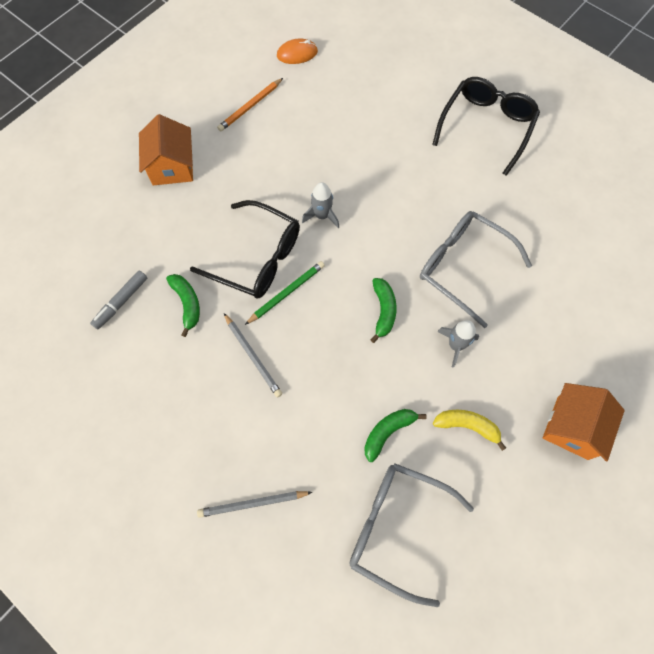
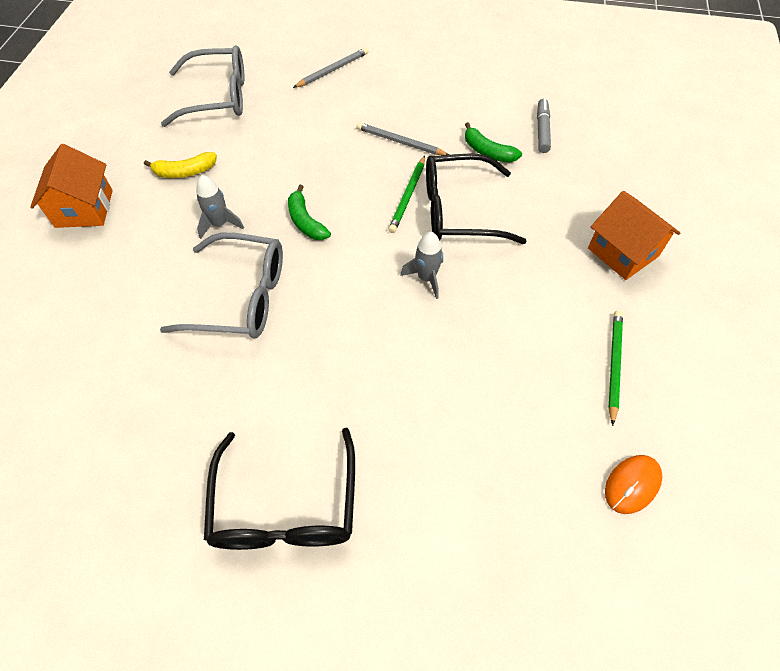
camera: 150 degrees right, 10 degrees down
orange pencil [217,78,283,132] -> green pencil [608,311,623,426]
green banana [364,409,427,462] -> none

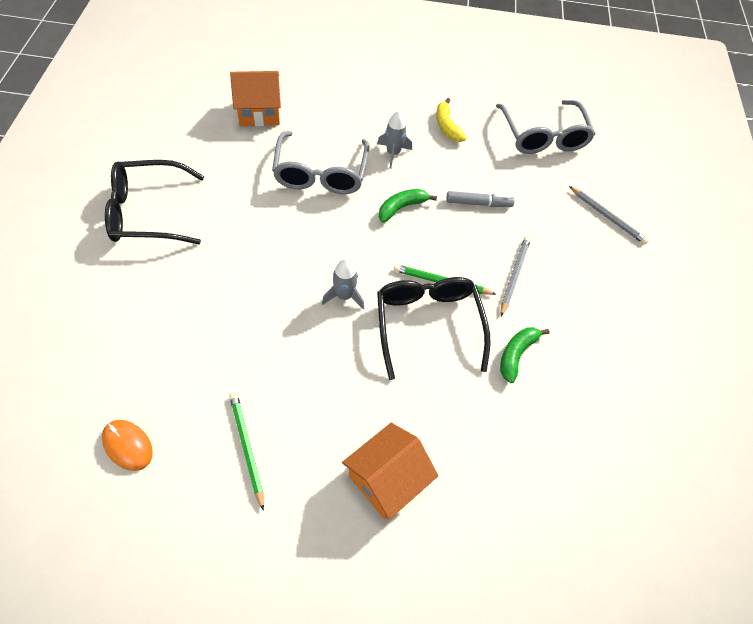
camera: 80 degrees right, 0 degrees up
orange house [30,144,113,228] -> orange house moved to [230,71,281,126]
grey marker [537,98,551,153] -> grey marker moved to [446,191,515,207]
green pencil [608,311,623,426] -> green pencil turned 120 degrees counterclockwise [229,392,264,511]

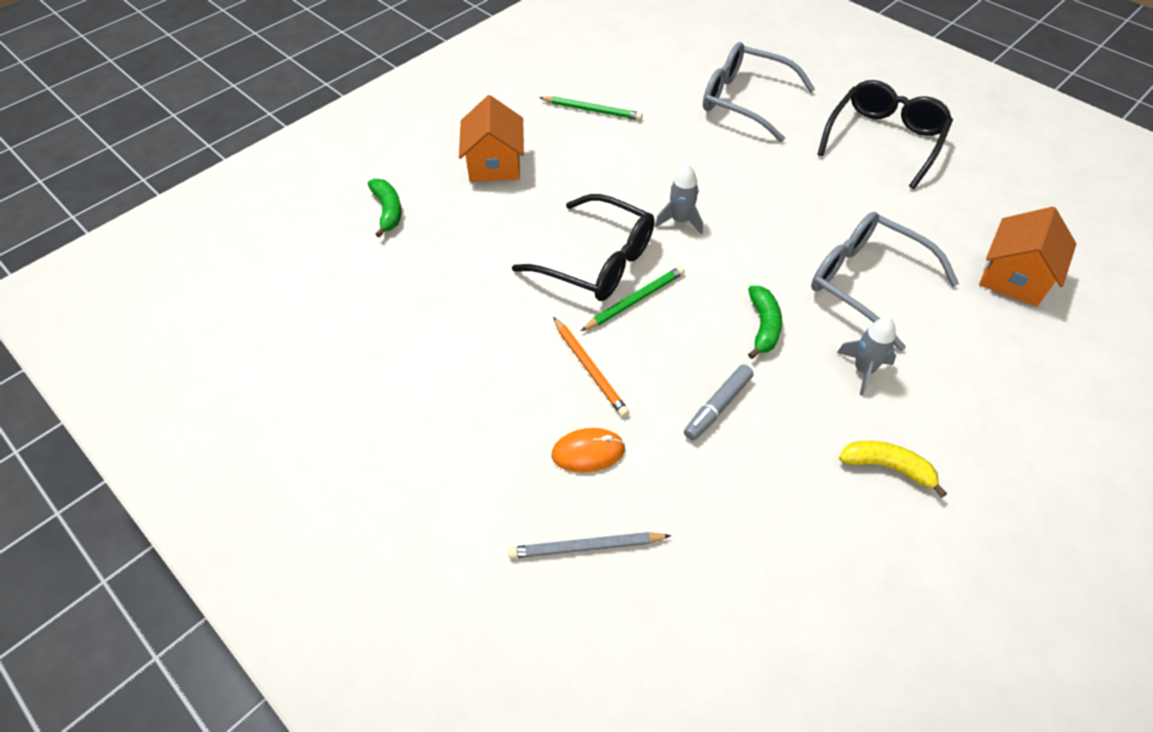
camera: 135 degrees right, 5 degrees down
orange mouse [102,420,153,471] -> orange mouse moved to [552,428,625,473]
grey glasses [496,100,595,154] -> grey glasses moved to [703,42,815,142]
green banana [500,327,550,383] -> green banana moved to [368,179,401,238]
grey pencil [501,236,531,316] -> orange pencil [553,317,629,417]

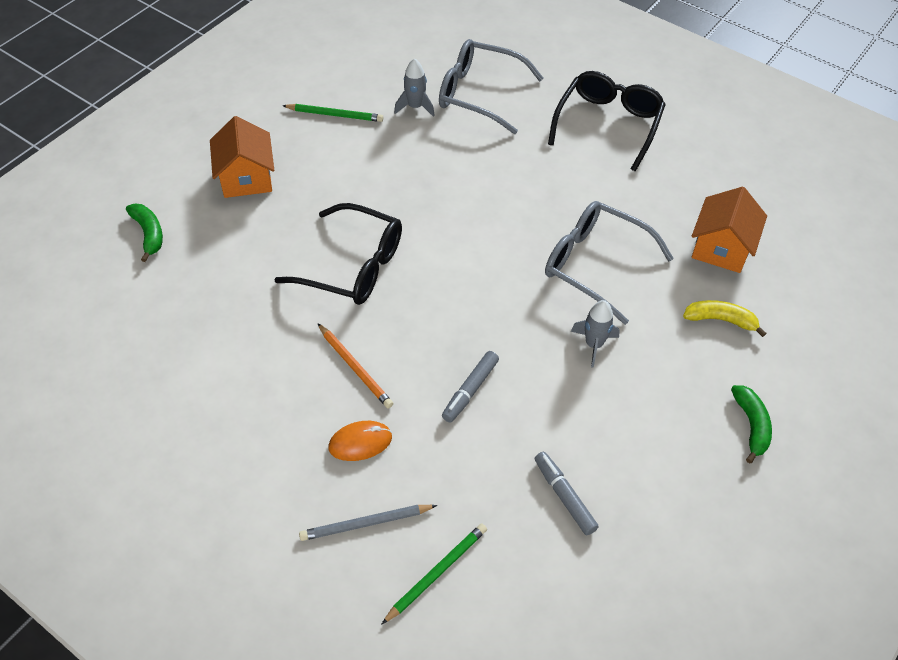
camera: 10 degrees left, 0 degrees up
green pencil [581,266,685,331] -> green pencil moved to [382,523,487,624]
grey rocket [655,164,703,235] -> grey rocket moved to [394,58,435,117]
green banana [748,286,782,359] -> green banana moved to [731,385,772,463]
yellow banana [839,441,947,498] -> yellow banana moved to [683,300,767,337]
none -> grey marker [535,452,599,535]

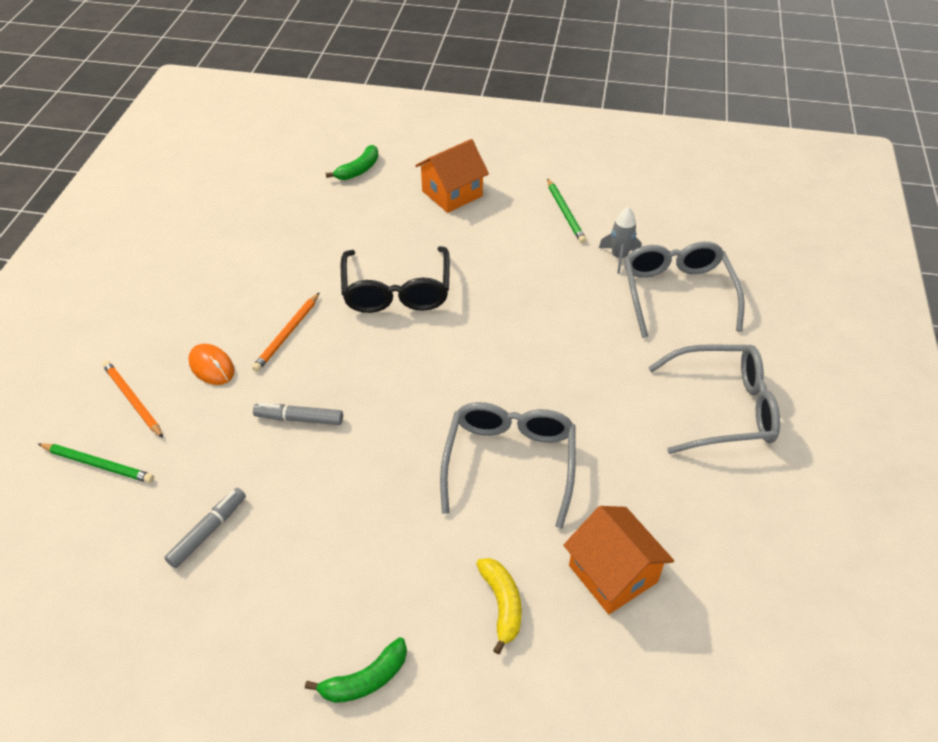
camera: 65 degrees right, 5 degrees down
grey pencil [299,505,437,541] -> orange pencil [102,361,163,438]
black glasses [548,71,666,171] -> grey glasses [648,344,780,454]
grey rocket [571,300,620,368] -> none
orange house [692,187,767,273] -> orange house turned 60 degrees clockwise [563,506,674,614]

